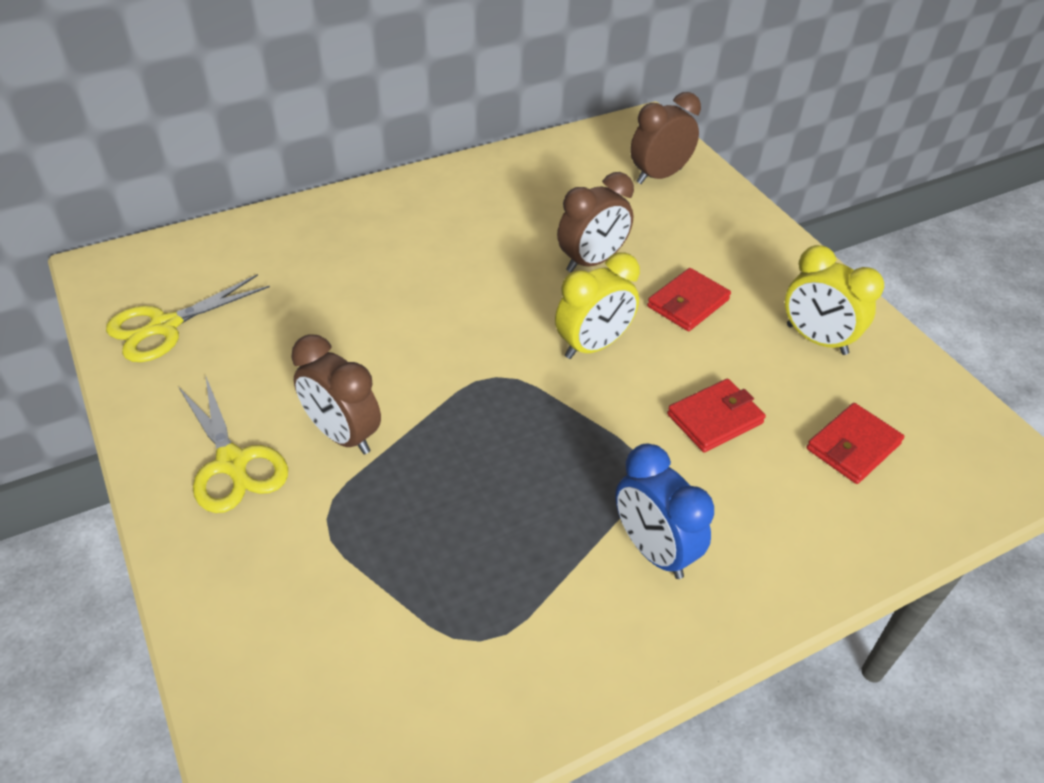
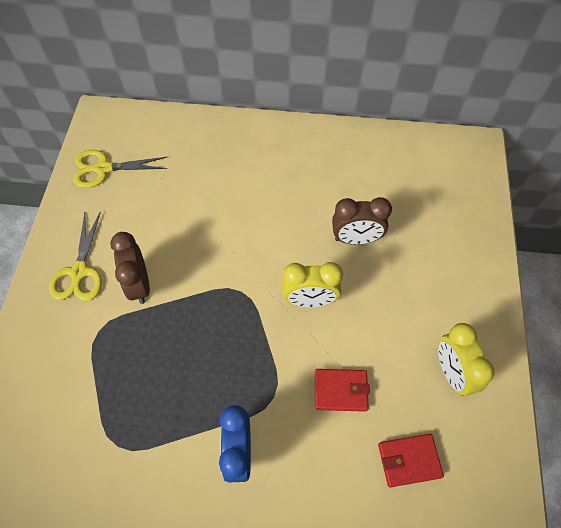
camera: 35 degrees right, 15 degrees up
brown clock [630,92,701,184] -> none
red wallet [647,268,731,331] -> none

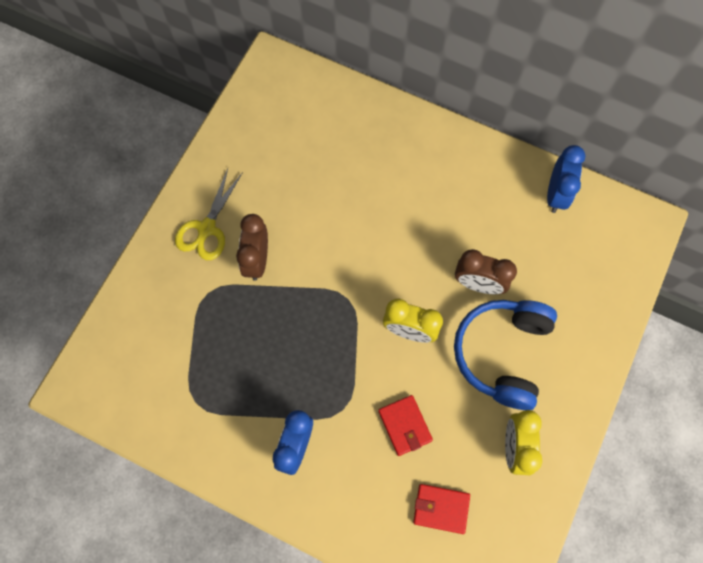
camera: 20 degrees right, 10 degrees up
yellow scissors [73,150,167,188] -> none
red wallet [315,369,370,412] -> red wallet turned 45 degrees clockwise [378,395,433,456]
none -> blue headphones [454,300,557,410]
none -> blue clock [547,145,586,213]

